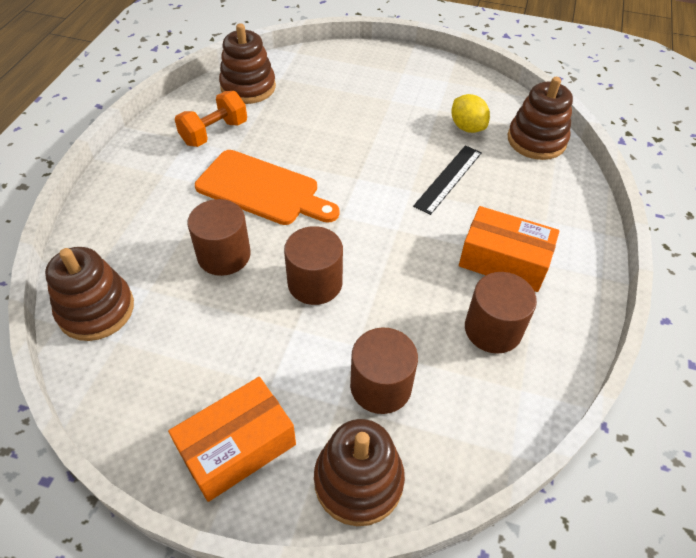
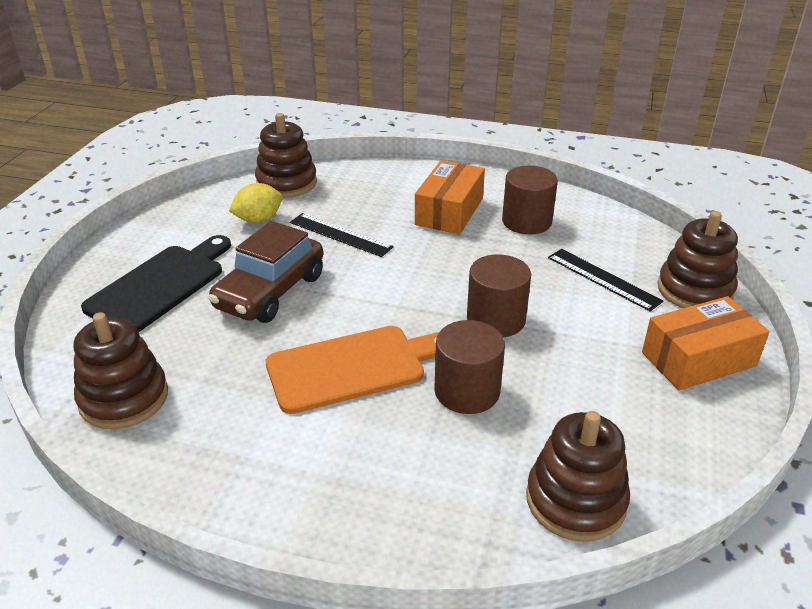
camera: 90 degrees left, 15 degrees down
orange box [168,377,296,502] -> orange box turned 75 degrees counterclockwise [642,296,770,390]
orange dumbbell [175,91,247,147] -> none
orange cutting board [195,150,340,225] -> orange cutting board turned 45 degrees clockwise [266,326,439,414]
brown cylinder [350,328,418,414] -> black ruler [548,249,663,311]
none -> black cutting board [81,235,231,332]
none -> brown car [208,221,323,323]

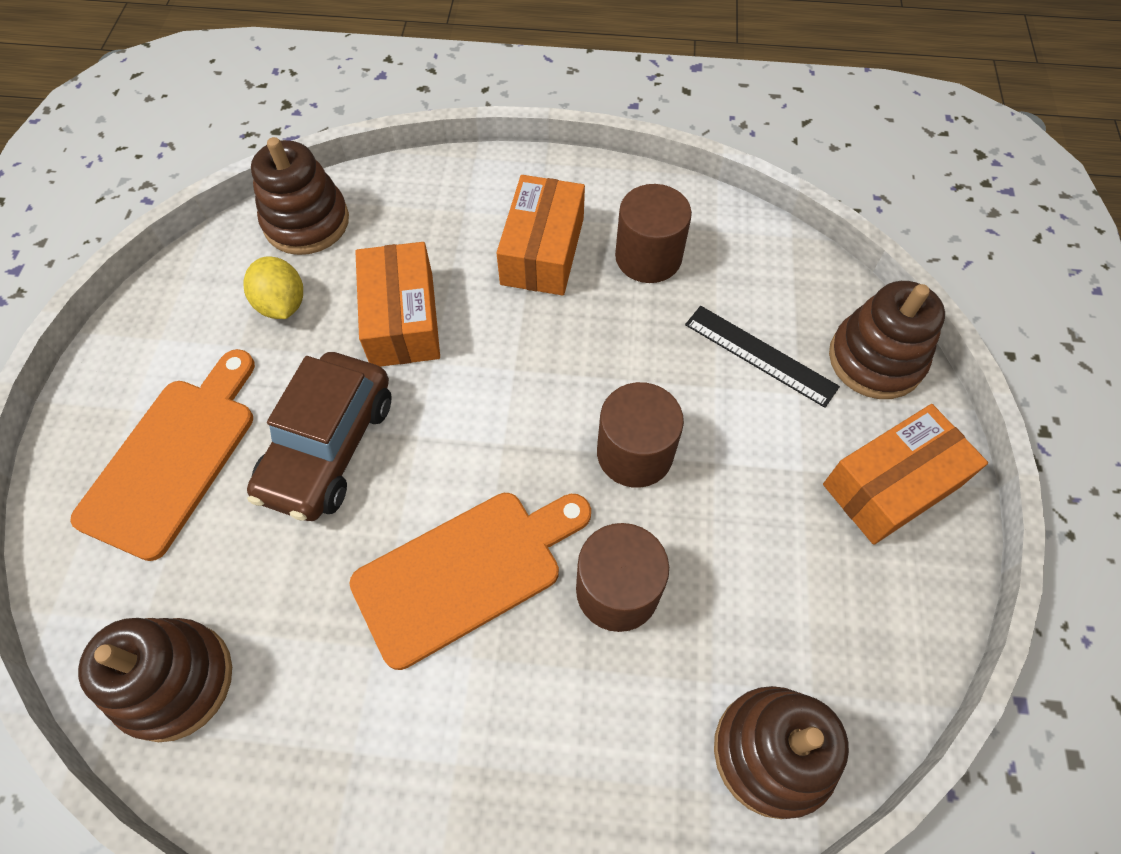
camera: 10 degrees left, 25 degrees up
black cutting board [81,235,231,332] -> orange cutting board [70,349,255,561]
yellow lemon [229,183,282,223] -> yellow lemon turned 75 degrees counterclockwise [243,256,303,319]
black ruler [290,213,394,257] -> orange box [355,242,440,367]

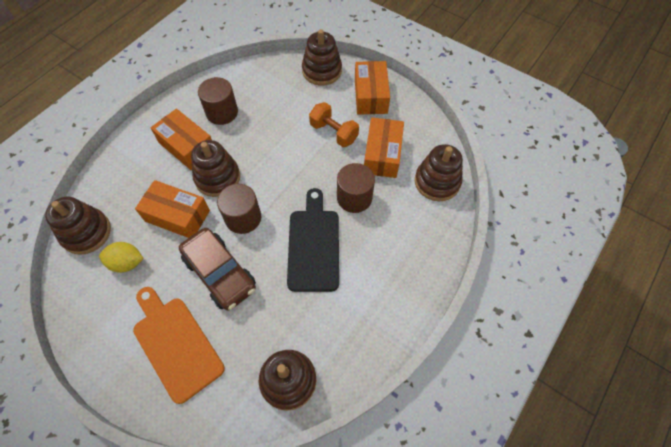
camera: 60 degrees left, 0 degrees up
orange cutting board [349,493,591,670] -> black cutting board [287,188,339,292]
brown cylinder [597,382,684,488] -> brown cylinder moved to [217,184,261,234]
black ruler [685,306,840,408] -> none
none -> brown stacking toy [191,140,240,197]
none -> orange dumbbell [309,102,359,147]
none -> orange box [364,117,404,178]

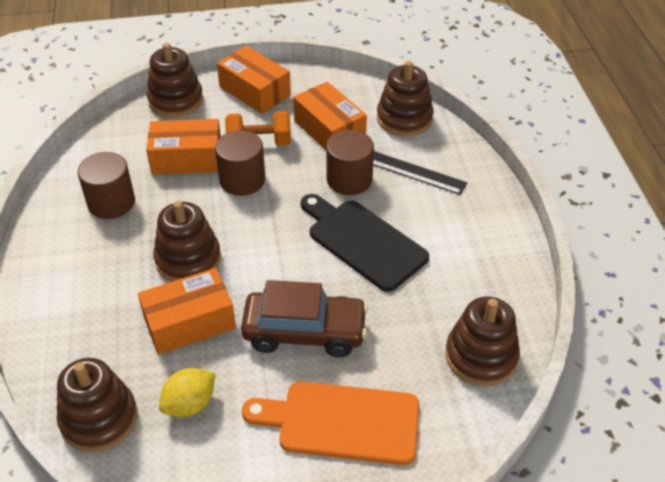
camera: 45 degrees left, 15 degrees down
orange box [151,109,212,170] -> orange box moved to [146,119,221,175]
brown cylinder [217,184,261,234] -> brown cylinder moved to [215,130,265,196]
none -> black ruler [373,151,467,195]

